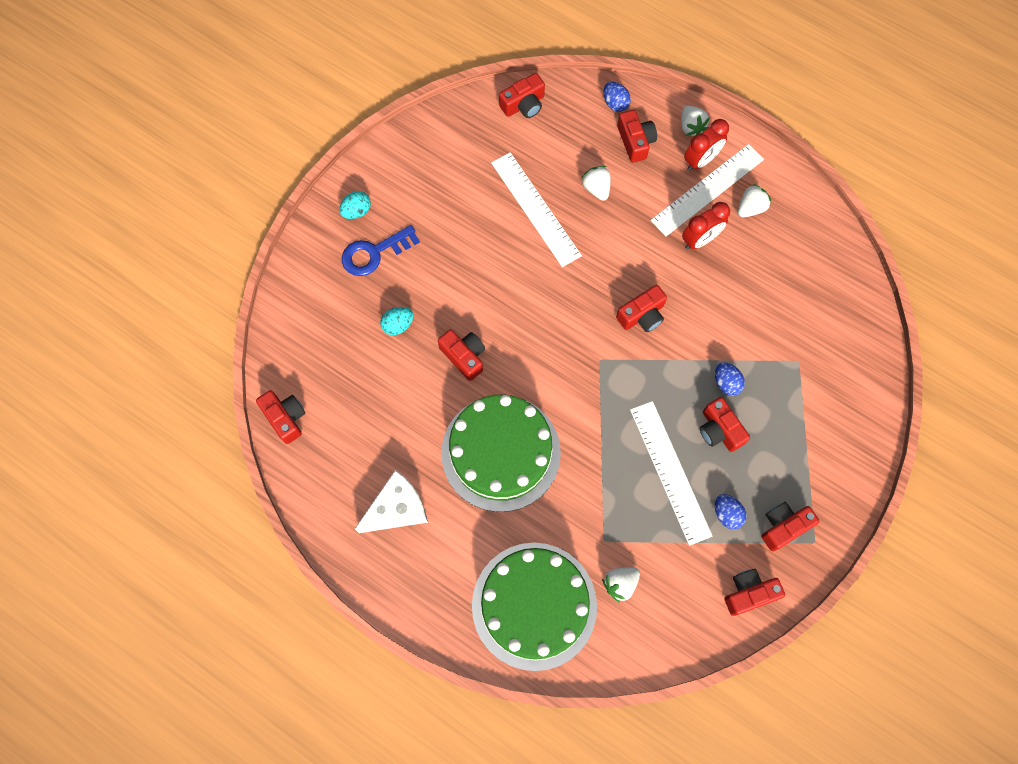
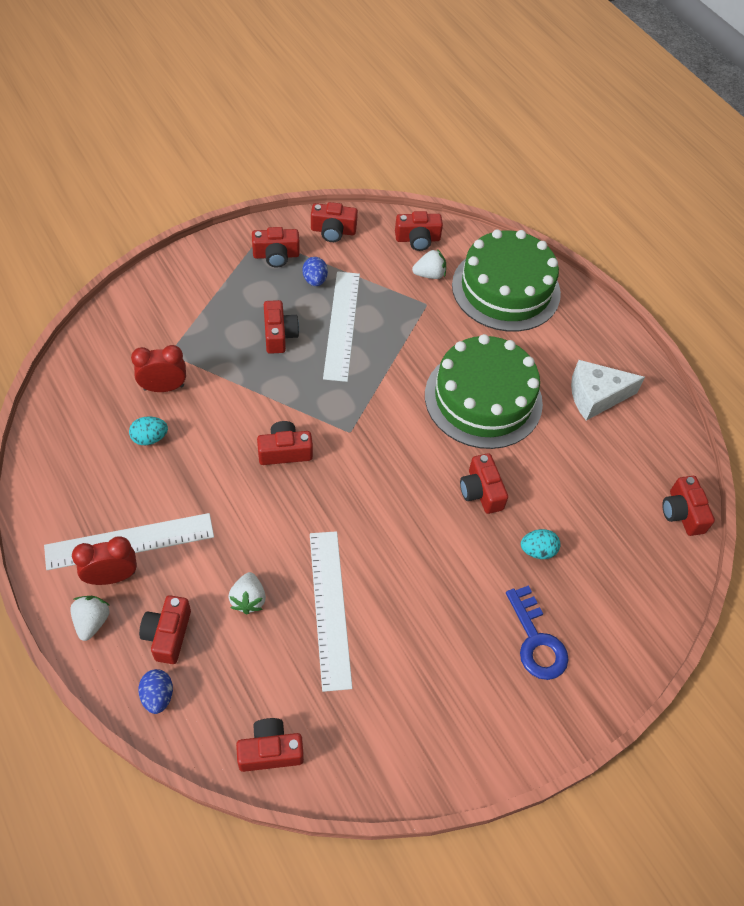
camera: 160 degrees left, 15 degrees down
turquoise egg [339,191,371,219] -> turquoise egg moved to [129,417,168,445]
blue key [342,225,420,276] -> blue key turned 75 degrees clockwise [506,585,569,680]
red clock [682,202,730,250] -> red clock moved to [131,345,186,392]
blue egg [715,362,745,396] -> none
white strawberry [738,184,771,217] -> none
none -> red camera [395,211,443,251]

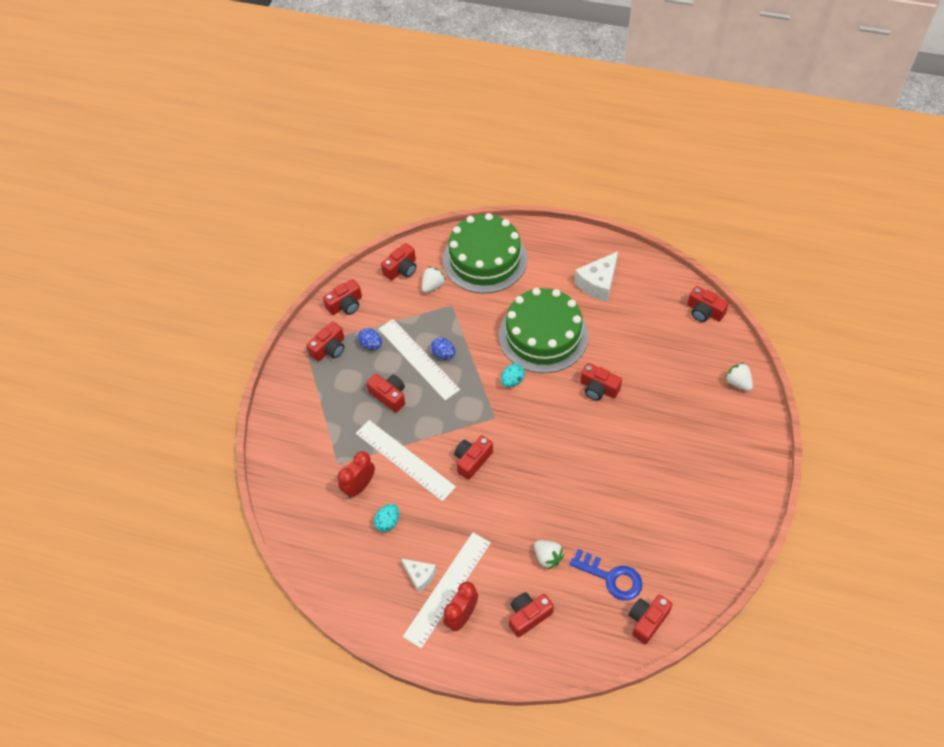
camera: 35 degrees left, 0 degrees up
white strawberry [70,596,110,641] -> white strawberry moved to [725,362,753,391]
blue egg [138,669,173,714] -> blue egg moved to [430,337,455,359]
red camera [139,595,191,664] -> red camera turned 90 degrees clockwise [509,592,554,637]
white ruler [310,531,352,692] -> white ruler moved to [356,420,456,501]
blue key [506,585,569,680] -> blue key moved to [570,549,643,601]
turquoise egg [521,529,561,559] -> turquoise egg moved to [501,364,525,387]
none -> white cheese [401,558,436,592]

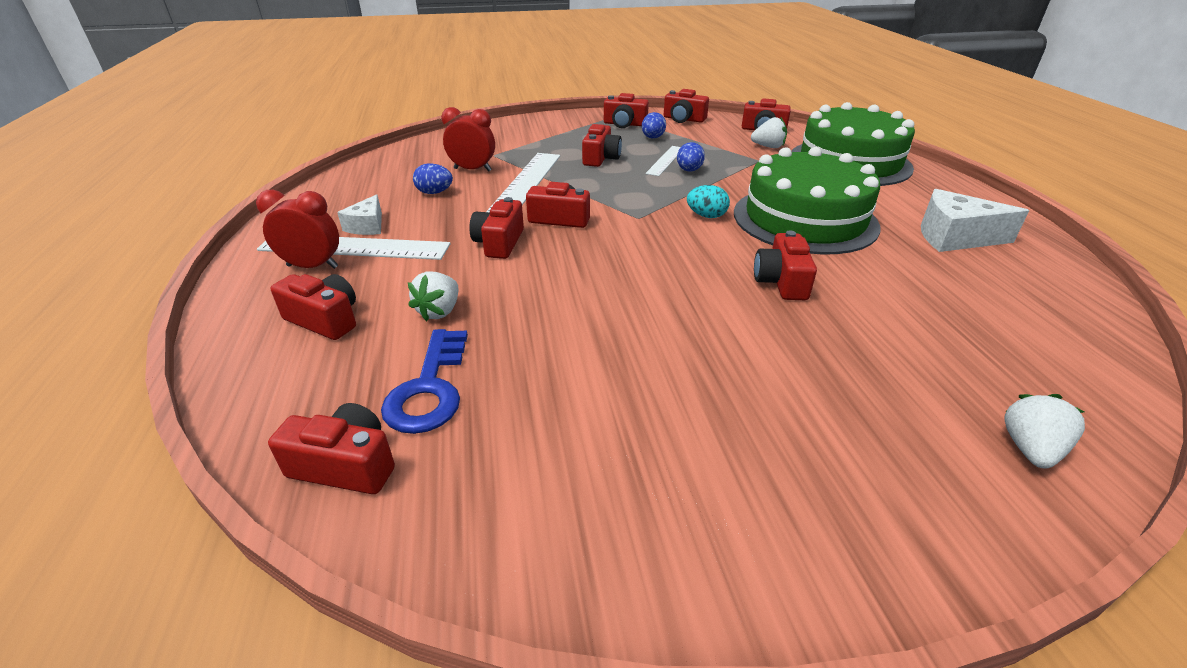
camera: 60 degrees right, 20 degrees down
turquoise egg [374,504,399,532] -> blue egg [413,163,453,194]
white ruler [378,319,460,400] -> white ruler [646,146,681,176], size x0.56
red camera [687,286,729,322] -> red camera moved to [469,197,524,259]

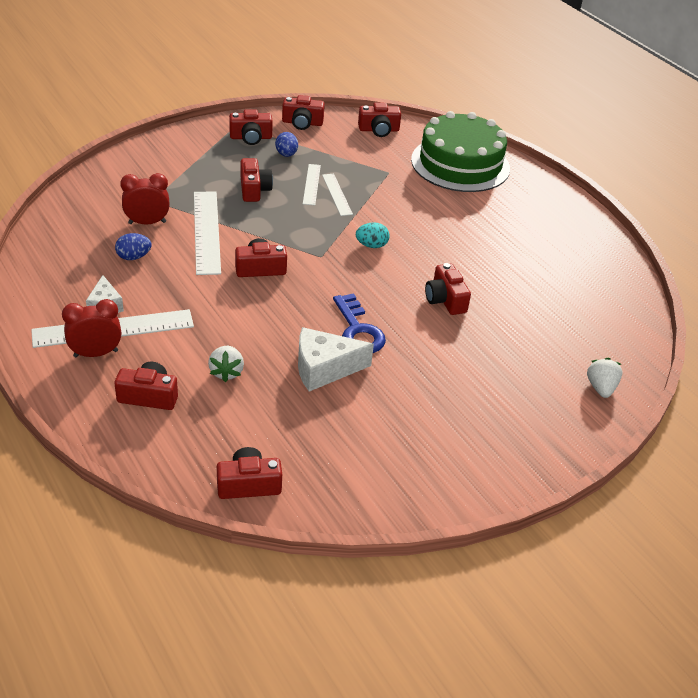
camera: 25 degrees left, 5 degrees up
blue key [381,329,468,434] -> blue key moved to [333,293,386,353]
red camera [469,197,524,259] -> none
blue egg [677,142,705,172] -> white ruler [322,174,353,216]
green cake [734,147,880,254] -> none
white strawberry [751,117,787,148] -> none
white cheese [921,189,1029,252] -> white cheese moved to [298,327,374,392]

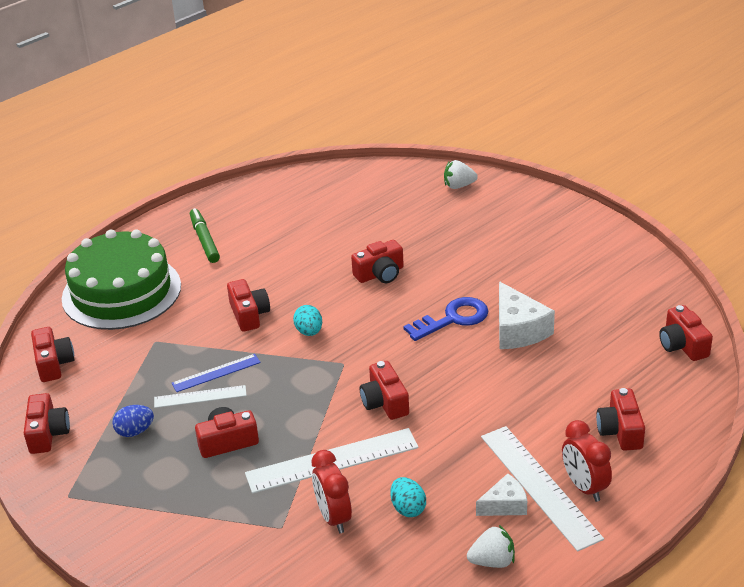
camera: 95 degrees left, 5 degrees down
blue egg [115,233,152,260] -> turquoise egg [390,477,426,517]
white strawberry [208,346,244,382] -> white strawberry moved to [467,525,515,568]
red camera [229,109,273,145] -> red camera moved to [227,279,270,332]
white ruler [322,174,353,216] -> blue ruler [171,354,261,392]
none -> green marker [190,208,220,263]

